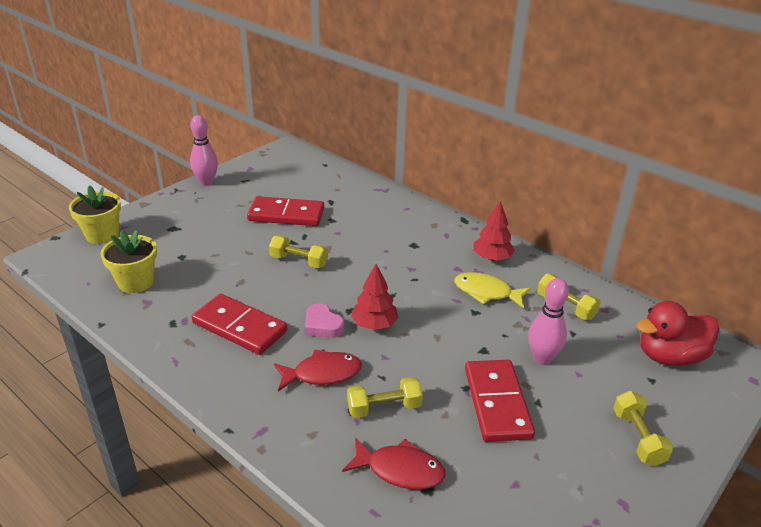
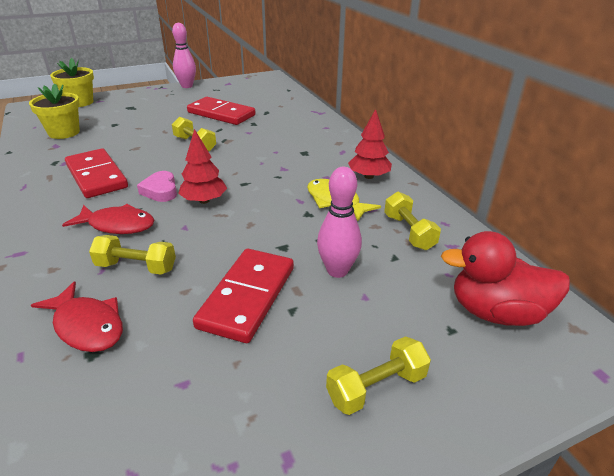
camera: 25 degrees right, 0 degrees up
yellow dumbbell [613,391,673,466] -> yellow dumbbell turned 45 degrees clockwise [326,336,431,415]

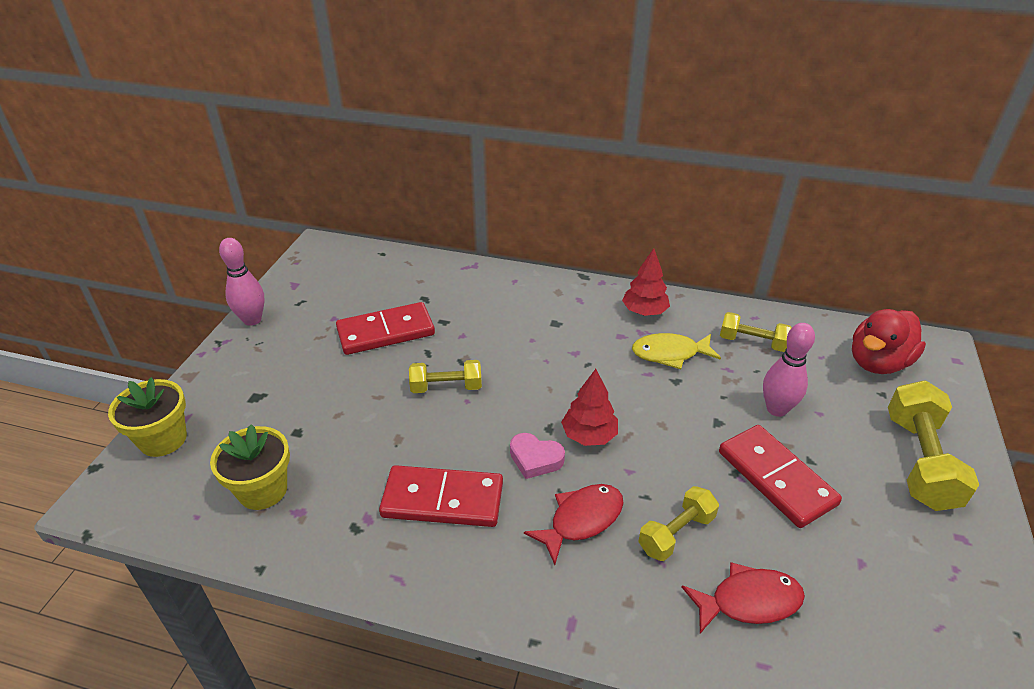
camera: 50 degrees left, 5 degrees up
yellow dumbbell [326,336,431,415] -> yellow dumbbell [888,380,979,511], size x1.65

